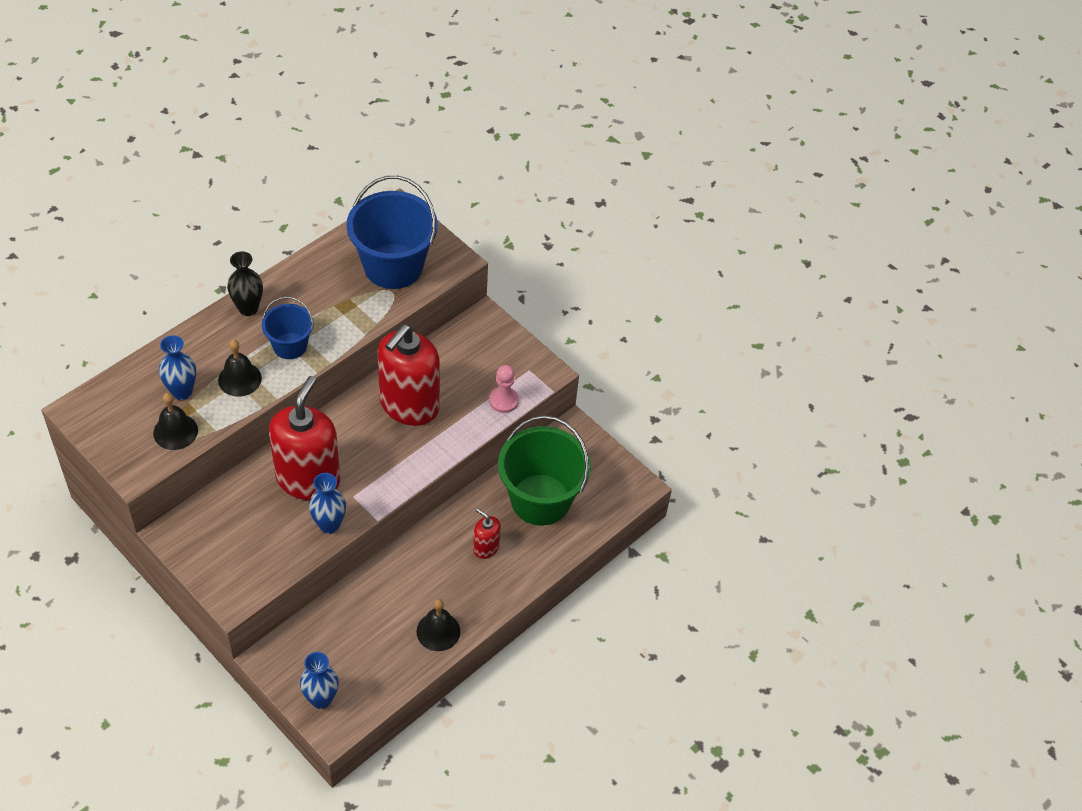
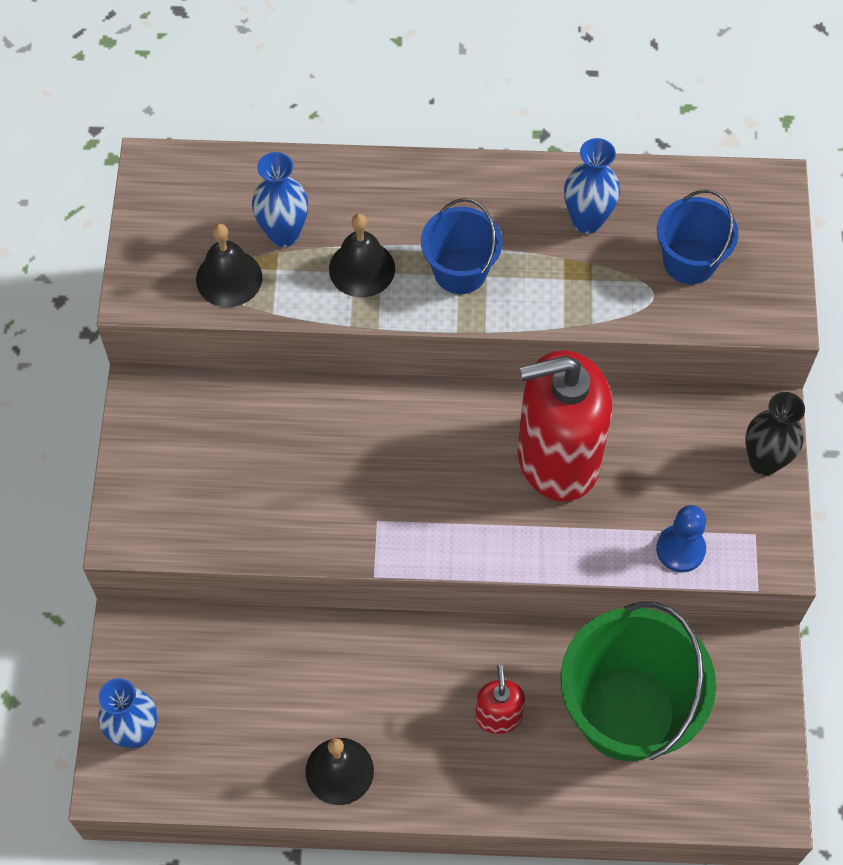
camera: 50 degrees right, 10 degrees up
black vase [227,251,263,316] -> black vase moved to [745,392,805,475]
red soap dispenser [269,376,340,500] -> none
blue vase [309,473,346,534] -> blue vase moved to [564,138,620,234]
blue bucket [346,176,438,289] -> blue bucket [657,190,739,284], size x0.55
pink pawn [489,365,519,413] -> blue pawn [656,505,706,572]

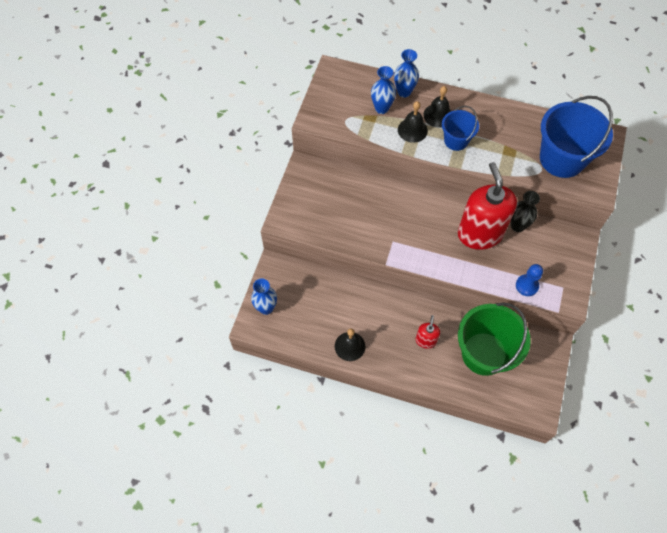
camera: 15 degrees right, 0 degrees up
black bell [196,224,262,307] -> black bell moved to [423,86,451,128]
red soap dispenser [517,350,612,502] -> red soap dispenser turned 75 degrees clockwise [458,162,517,250]
blue vase [564,138,620,234] -> blue vase moved to [394,49,419,98]
blue bucket [657,190,739,284] -> blue bucket [540,96,613,178], size x1.82
black vase [745,392,805,475] -> black vase moved to [511,191,540,232]

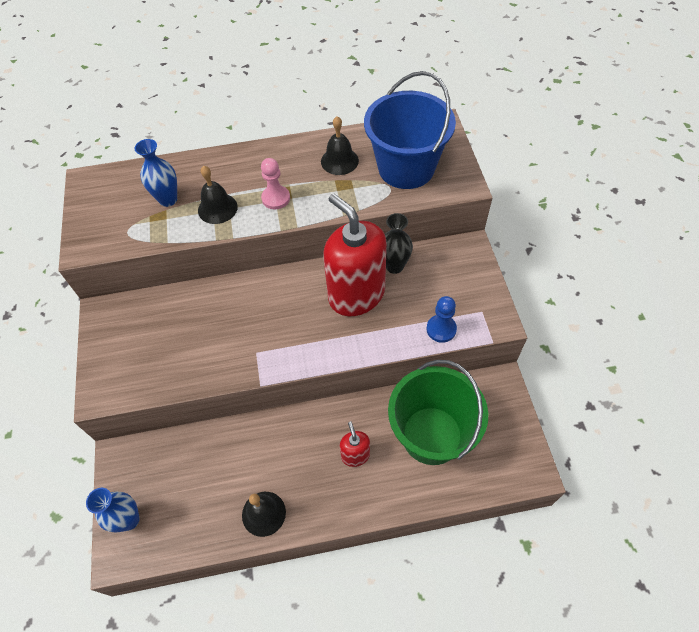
camera: 25 degrees left, 5 degrees down
blue vase [394,49,419,98] -> none
black bell [423,86,451,128] -> black bell moved to [321,116,359,175]
blue bucket [442,106,479,151] -> pink pawn [261,158,290,209]

